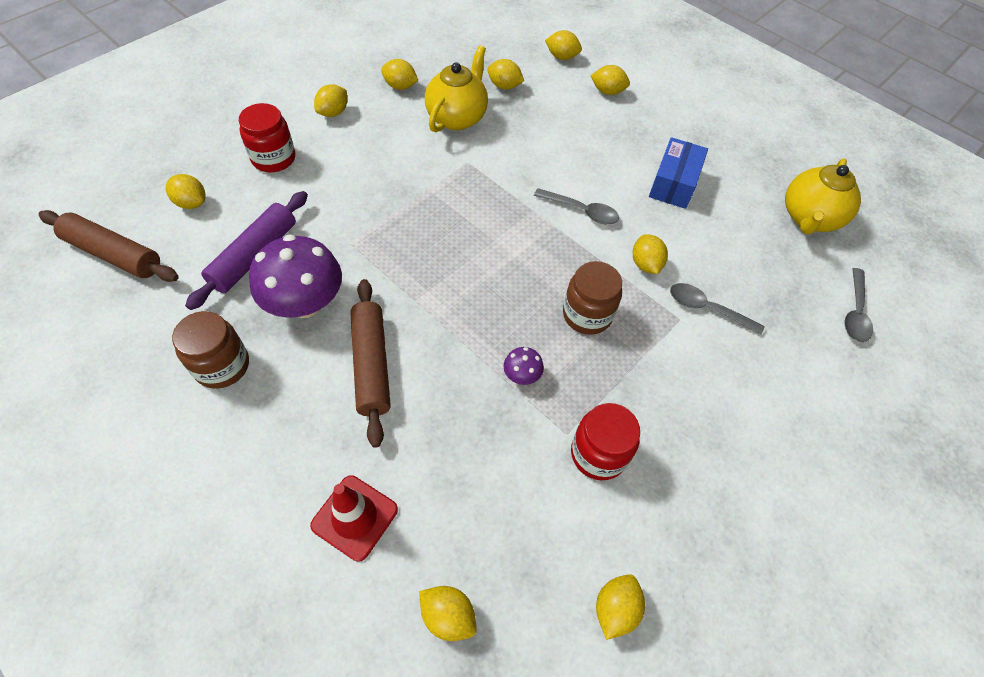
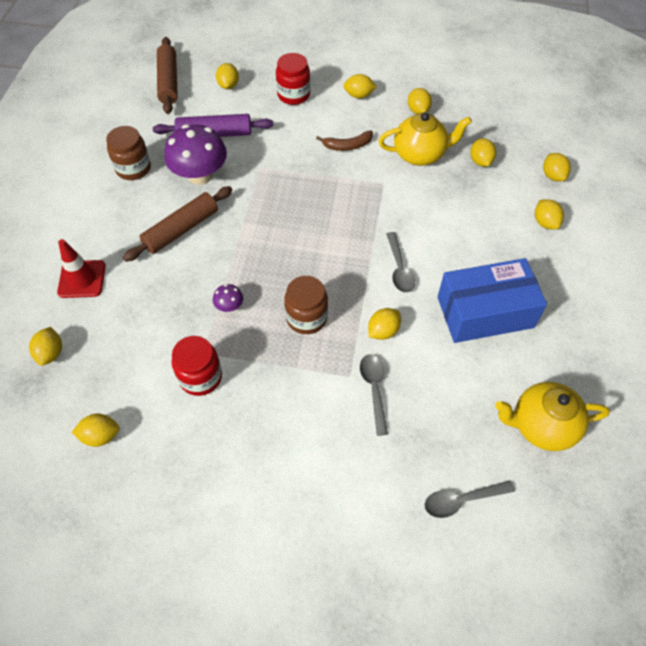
camera: 60 degrees right, 0 degrees up
blue box [649,137,708,209] -> blue box [438,258,547,343], size x1.54
none -> brown banana [316,131,373,151]

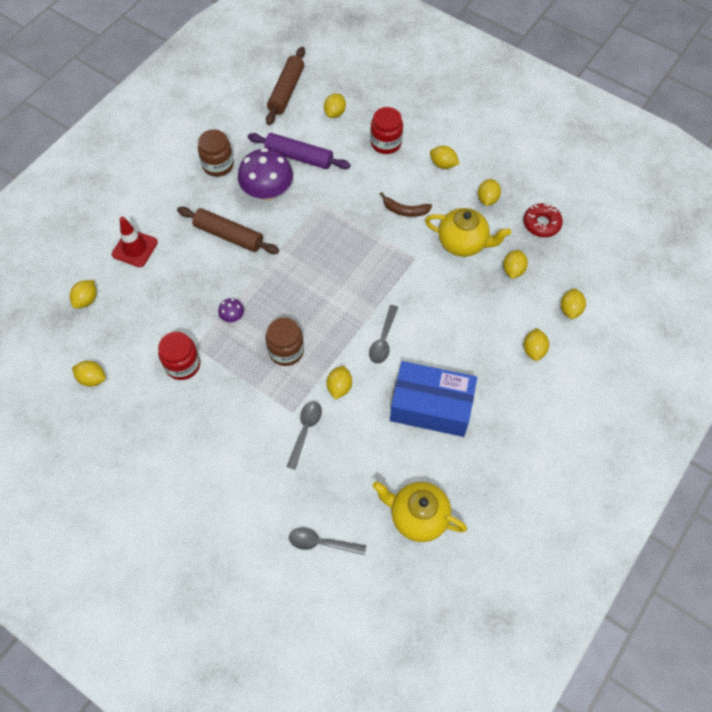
camera: 25 degrees right, 5 degrees up
brown rolling pin [123,186,232,262] -> brown rolling pin turned 45 degrees clockwise [177,207,279,254]
yellow lemon [368,308,401,340] -> yellow lemon turned 60 degrees counterclockwise [327,366,352,400]
none -> red donut [523,203,563,237]

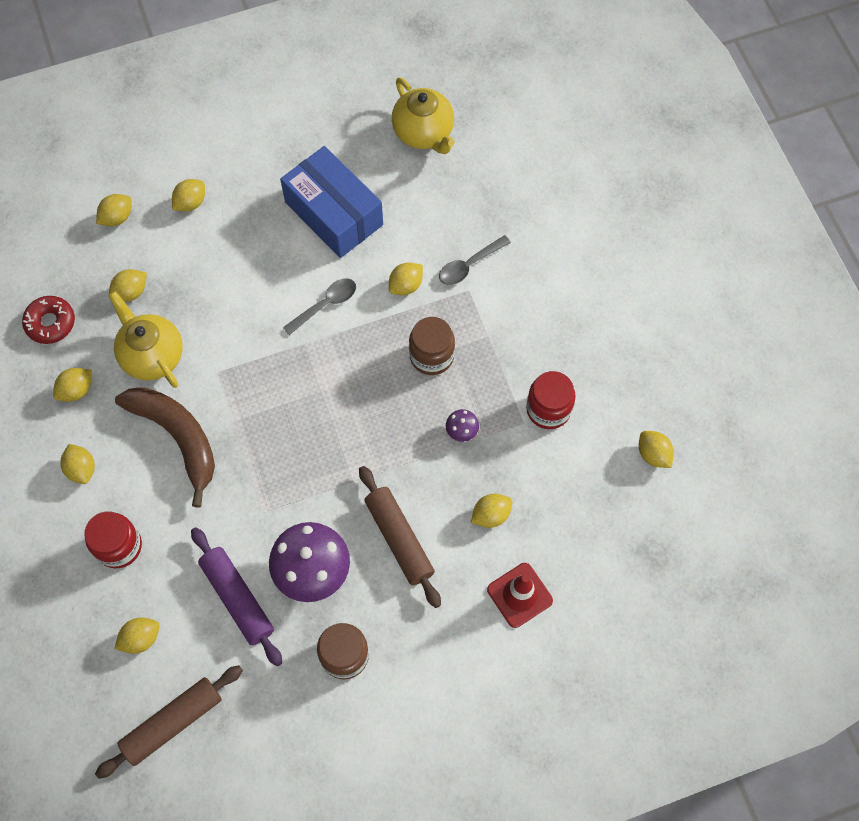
camera: 145 degrees left, 5 degrees up
yellow lemon [70,280,97,308] -> yellow lemon moved to [471,494,512,528]
grey spoon [289,527,366,555] -> none
brown banana [380,192,432,217] -> brown banana [115,387,215,508], size x1.96

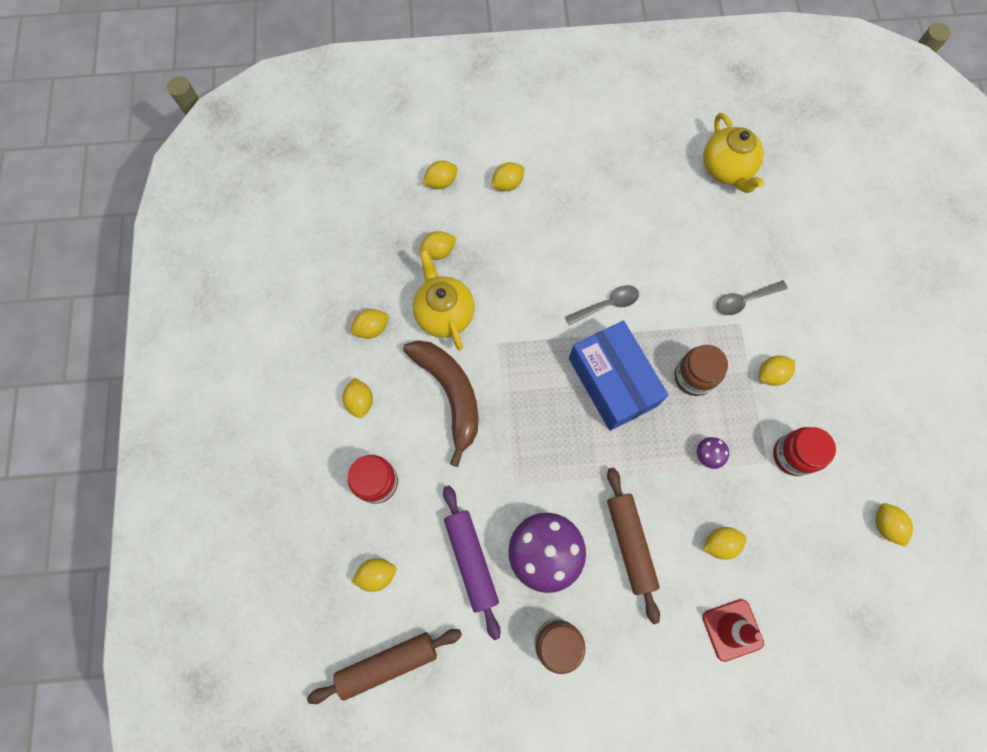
camera: 15 degrees right, 5 degrees up
red donut [22,296,75,344] -> none
blue box [280,146,383,258] -> blue box moved to [569,320,669,431]
yellow lemon [389,262,423,295] -> yellow lemon moved to [759,355,795,386]

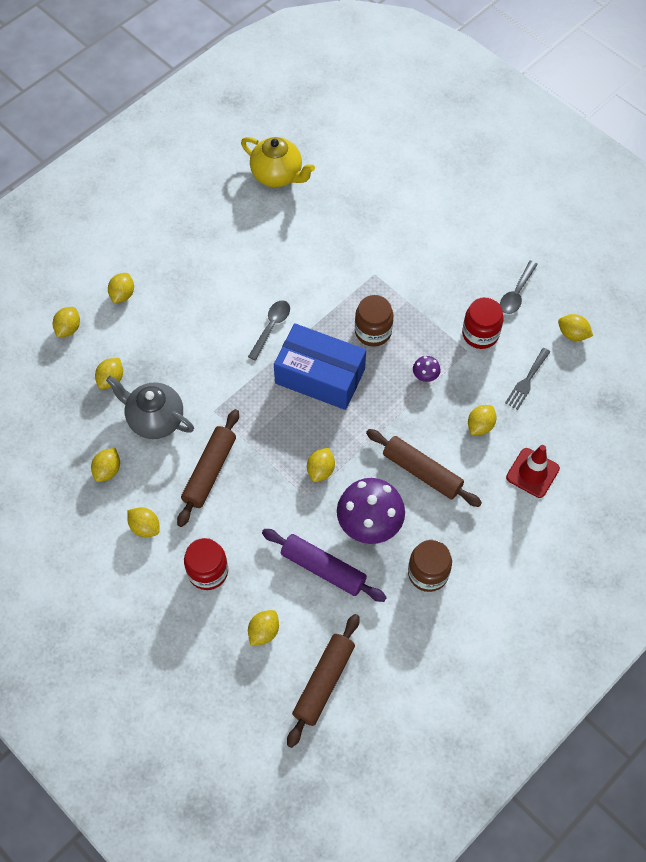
camera: 40 degrees left, 10 degrees down
brown banana [403,340,478,467] -> brown rolling pin [177,409,239,527]
yellow teapot [413,249,475,350] -> grey teapot [106,376,194,439]
grey spoon [716,280,788,315] -> grey spoon moved to [500,261,538,314]
yellow lemon [759,355,795,386] -> yellow lemon moved to [307,448,335,482]
none -> grey fork [505,348,550,410]

